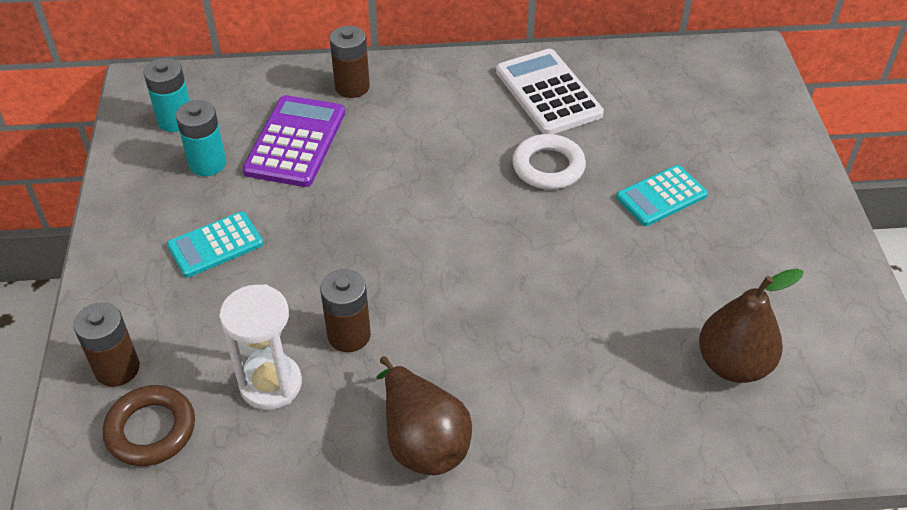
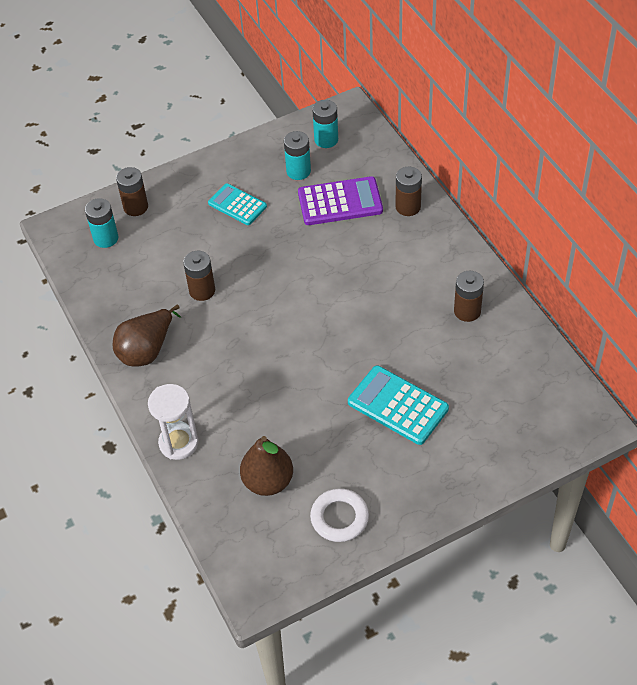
camera: 70 degrees right, 5 degrees up
brown ring [102,385,195,466] -> turquoise battery [85,198,119,248]
white hourglass [219,284,302,410] -> white hourglass moved to [148,384,199,460]
white calculator [496,49,604,134] -> brown battery [454,271,484,322]
white ring [512,134,586,190] -> white ring moved to [310,488,369,542]
turquoise calculator [616,165,708,226] -> turquoise calculator [348,366,449,445], size x1.50

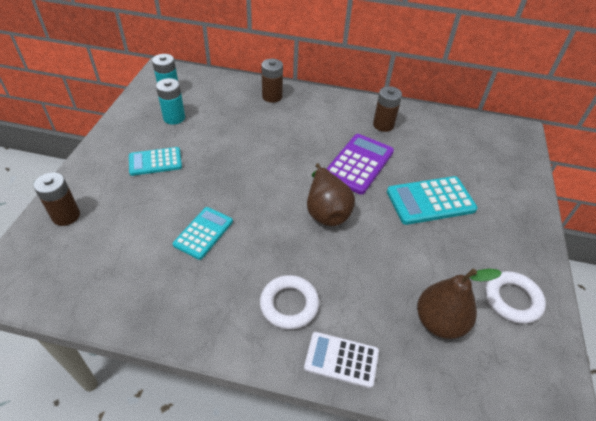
camera: 55 degrees left, 5 degrees down
turquoise battery [85,198,119,248] -> none
brown pear [112,305,181,367] -> brown pear moved to [307,163,355,226]
white hourglass [148,384,199,460] -> white calculator [304,332,379,389]
brown battery [183,251,215,301] -> turquoise calculator [173,207,233,260]
purple calculator [298,176,383,225] -> purple calculator moved to [326,134,394,195]
none -> white ring [260,275,319,330]

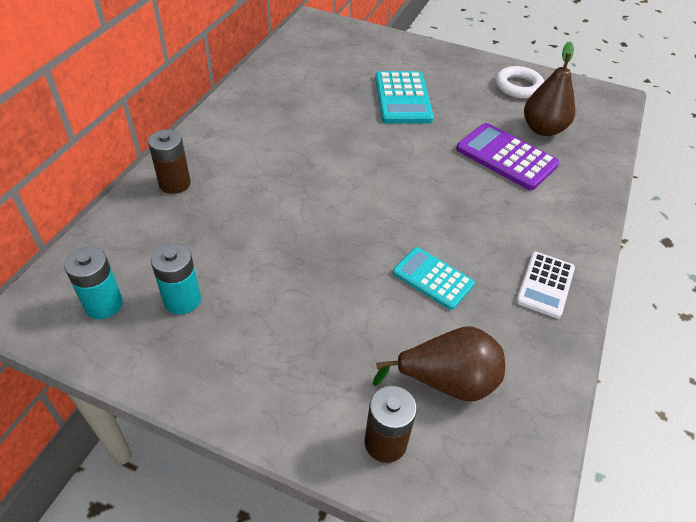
camera: 80 degrees left, 0 degrees up
turquoise calculator [129,147,182,176] -> none
white ring [260,275,319,330] -> none
white calculator [304,332,379,389] -> white calculator moved to [516,252,575,318]
brown pear [307,163,355,226] -> brown pear moved to [373,326,505,402]
purple calculator [326,134,394,195] -> purple calculator moved to [456,123,559,190]
brown battery [373,86,402,132] -> none

